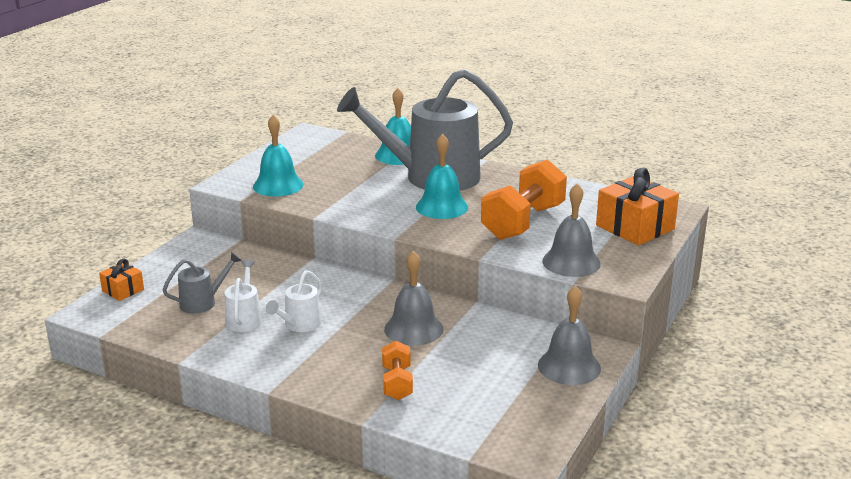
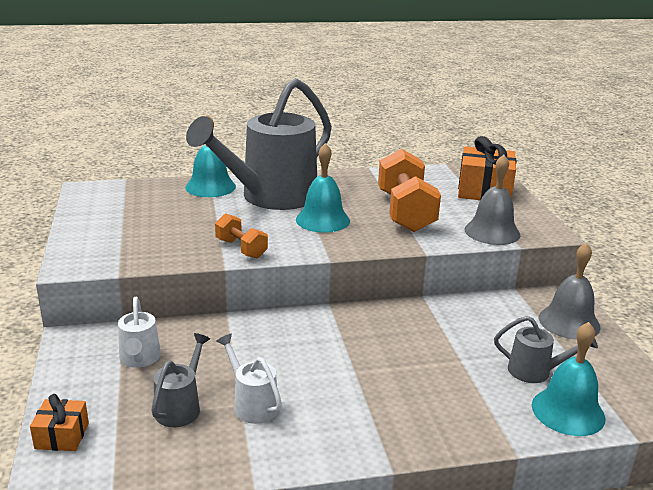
camera: 40 degrees left, 0 degrees up
turquoise bell [253,115,304,197] -> turquoise bell moved to [532,322,606,436]
white watering can [266,270,322,332] -> white watering can moved to [118,297,161,368]
orange dumbbell [382,341,413,400] -> orange dumbbell moved to [215,213,268,259]
grey bell [384,251,443,345] -> none
none -> grey watering can [494,316,598,383]

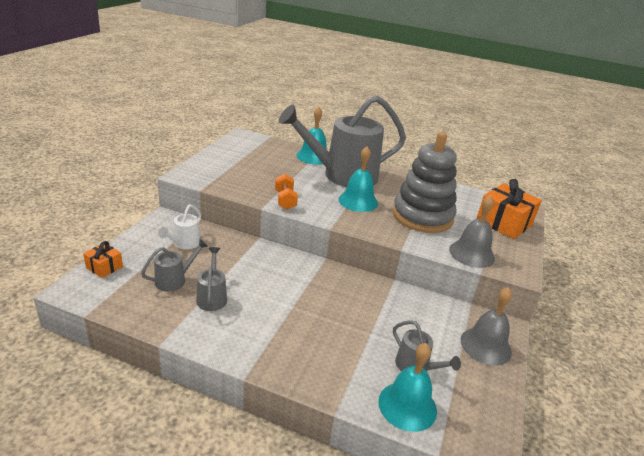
camera: 30 degrees right, 5 degrees up
white watering can [216,334,282,424] -> grey watering can [196,247,227,311]
orange dumbbell [378,149,441,232] -> grey stacking toy [392,132,457,233]

